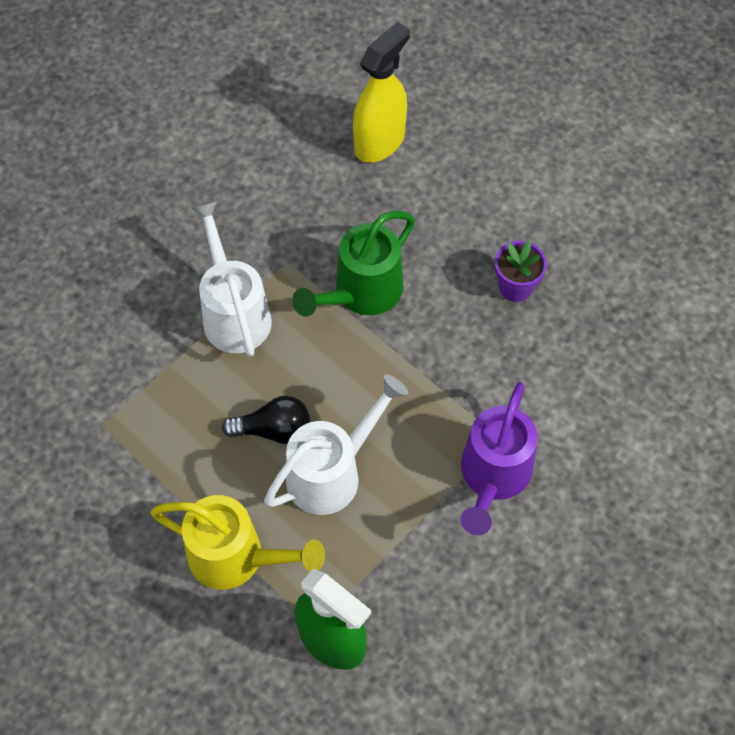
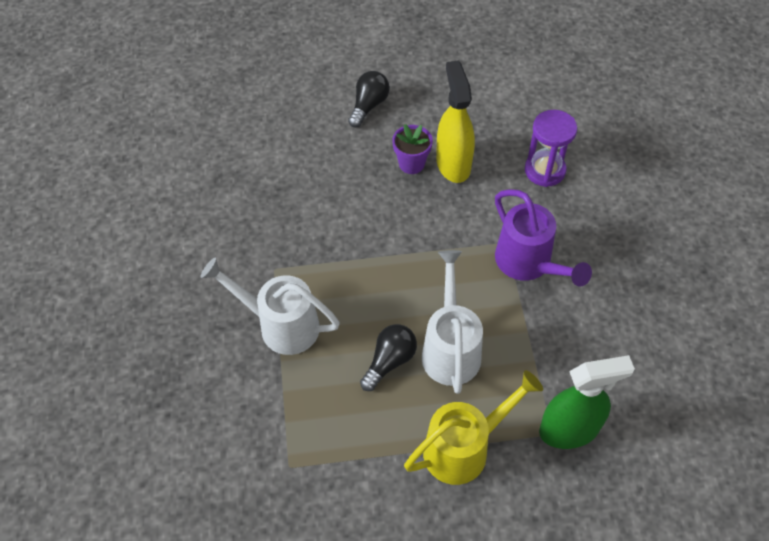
camera: 50 degrees left, 5 degrees down
green watering can [292,211,415,317] -> none
yellow spray bottle [353,22,410,163] -> yellow spray bottle moved to [436,60,475,183]
none -> black light bulb [348,71,390,128]
none -> purple hourglass [525,110,577,187]

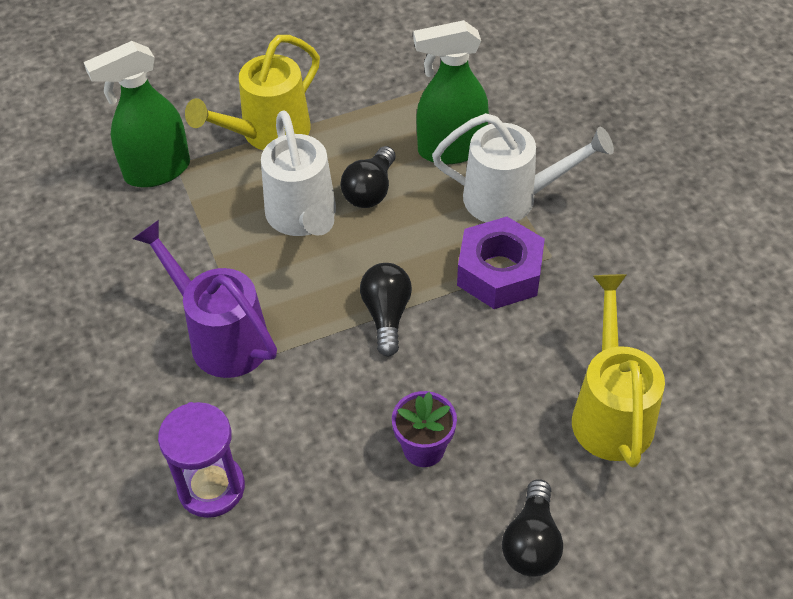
camera: 165 degrees right, 5 degrees down
yellow spray bottle [436,60,475,183] -> none
none -> black light bulb [360,263,412,357]
none -> green spray bottle [413,20,489,164]
none -> purple nut [457,217,545,309]
none -> yellow watering can [572,274,665,467]

